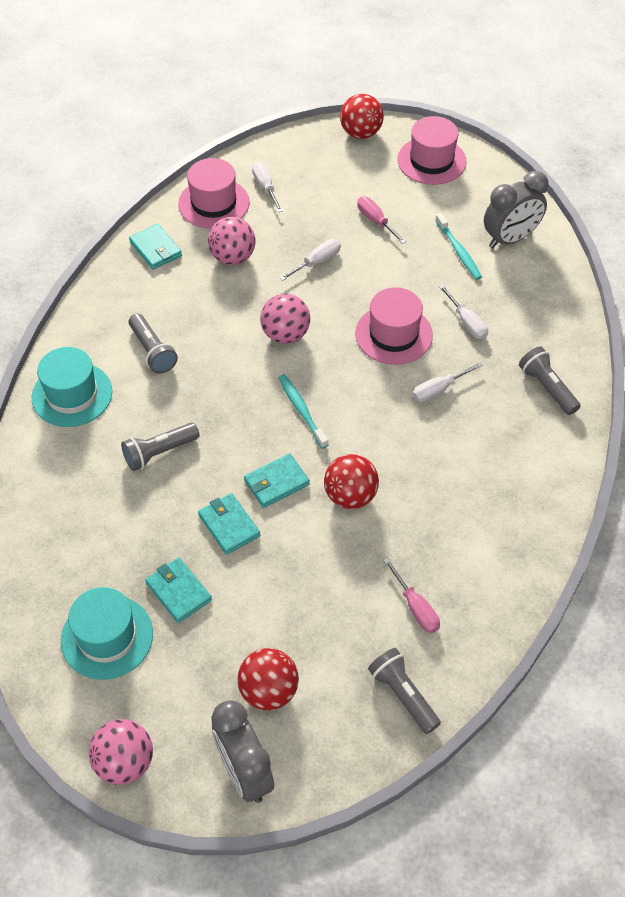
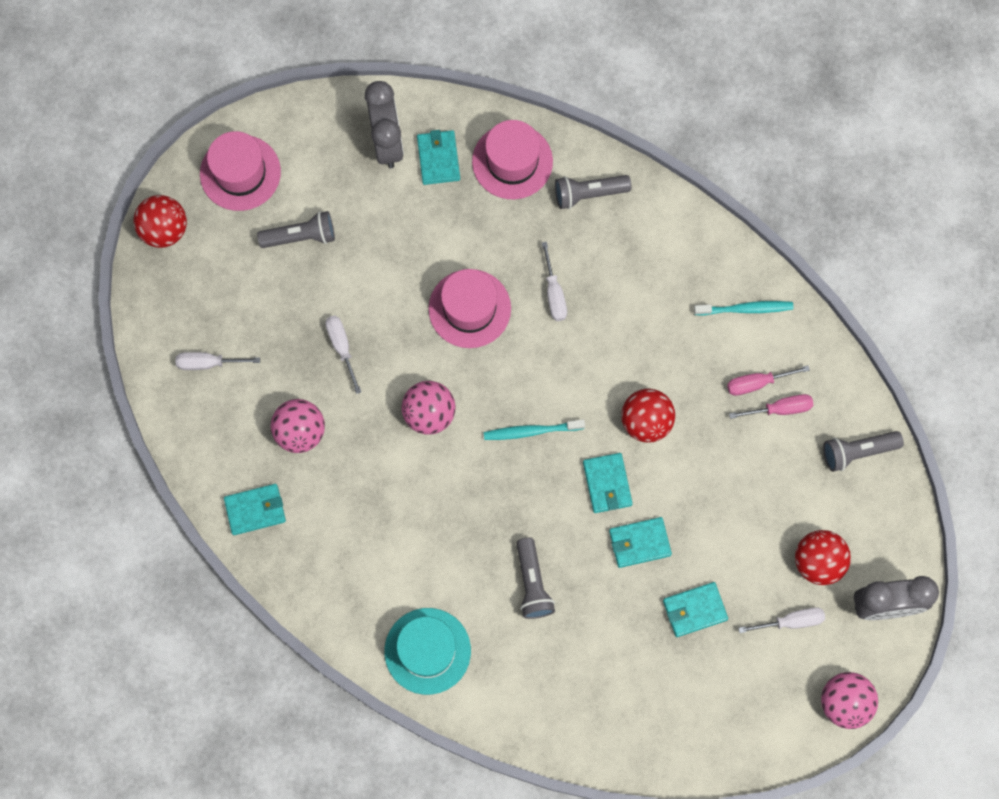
camera: 70 degrees left, 20 degrees up
turquoise hat [61,587,153,680] -> none
grey flashlight [129,314,178,374] -> grey flashlight moved to [257,211,335,248]
pink hat [178,158,250,229] -> pink hat moved to [472,120,553,199]
pink screwdriver [357,196,406,244] -> pink screwdriver moved to [727,366,810,396]
turquoise toothbrush [435,213,482,280] -> turquoise toothbrush moved to [694,301,793,316]
white screwdriver [439,284,488,339] -> white screwdriver moved to [738,608,825,633]
none -> turquoise wallet [417,130,460,185]

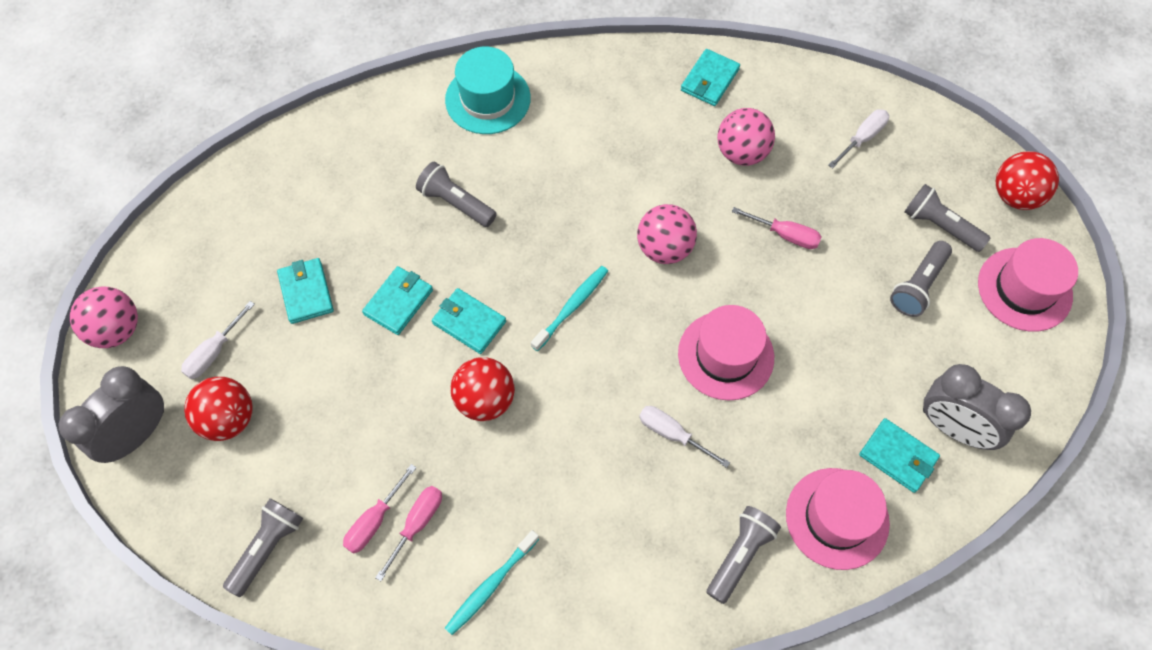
camera: 135 degrees right, 10 degrees down
white screwdriver [325,316,361,394] -> pink screwdriver [732,207,821,249]
turquoise wallet [663,582,728,637] -> turquoise wallet turned 45 degrees counterclockwise [277,258,334,324]
none -> grey flashlight [904,184,990,252]

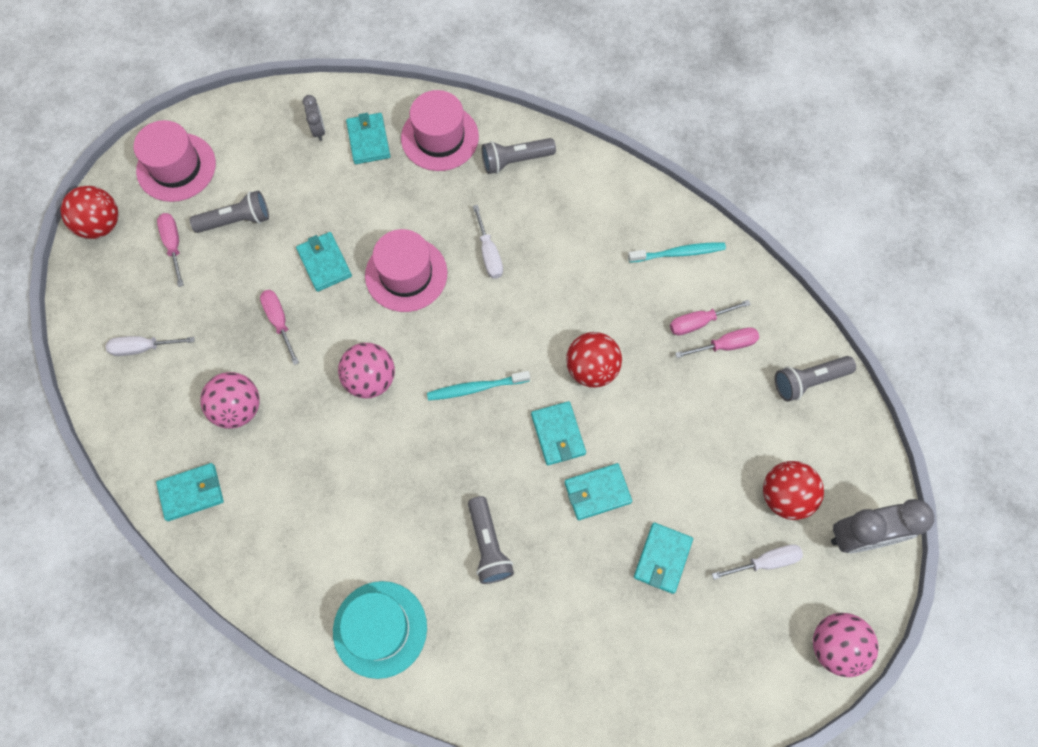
camera: 140 degrees left, 5 degrees up
grey flashlight [904,184,990,252] -> pink screwdriver [157,213,184,287]
grey clock [923,364,1031,450] -> grey clock [302,95,325,141], size x0.49
none -> turquoise wallet [296,232,352,292]

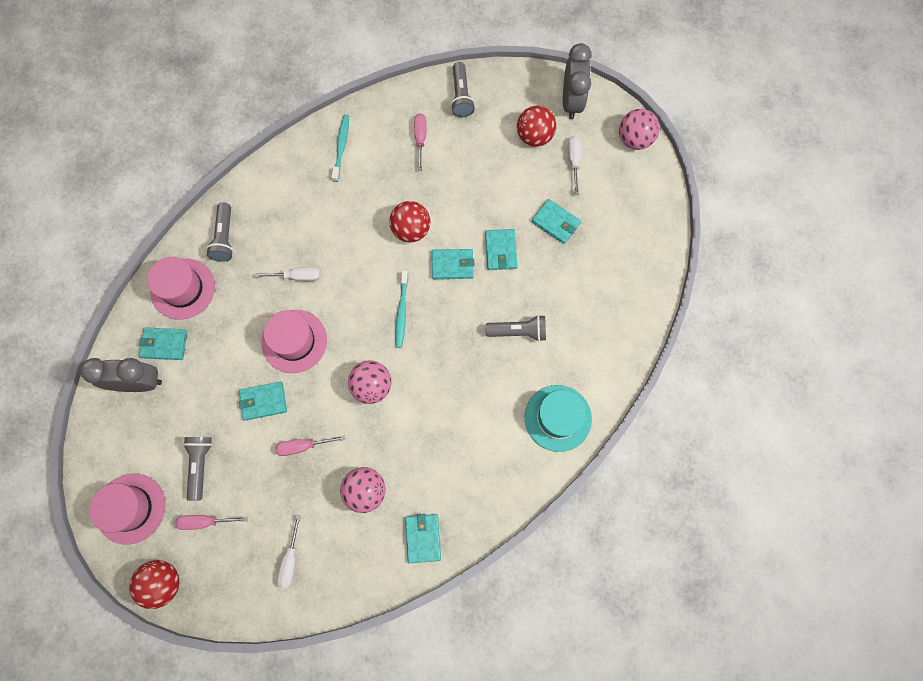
camera: 75 degrees left, 5 degrees up
grey clock [302,95,325,141] -> grey clock [80,358,162,392], size x2.04
pink screwdriver [670,300,751,336] -> none

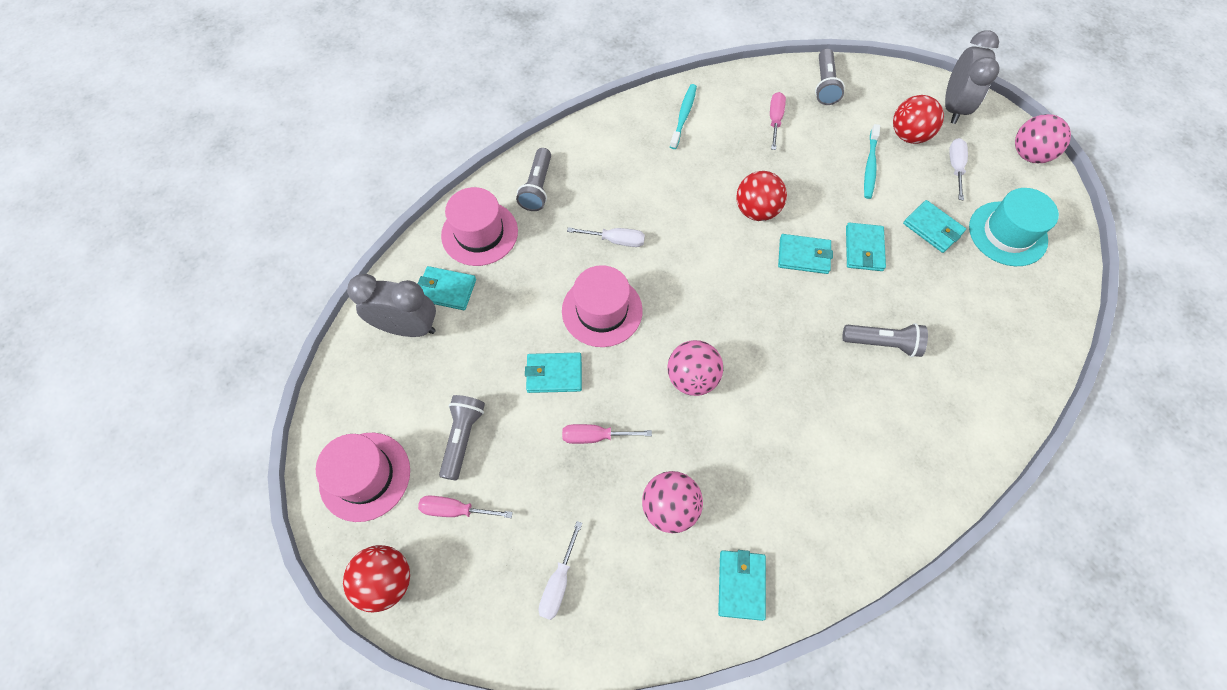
camera: 10 degrees right, 10 degrees down
turquoise toothbrush [395,271,408,348] -> turquoise toothbrush moved to [864,124,880,199]
turquoise hat [525,385,592,452] -> turquoise hat moved to [969,188,1059,266]

